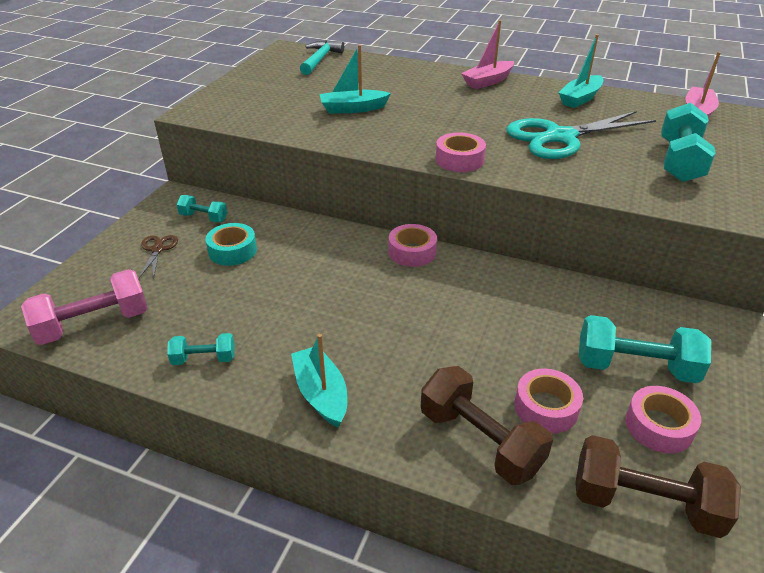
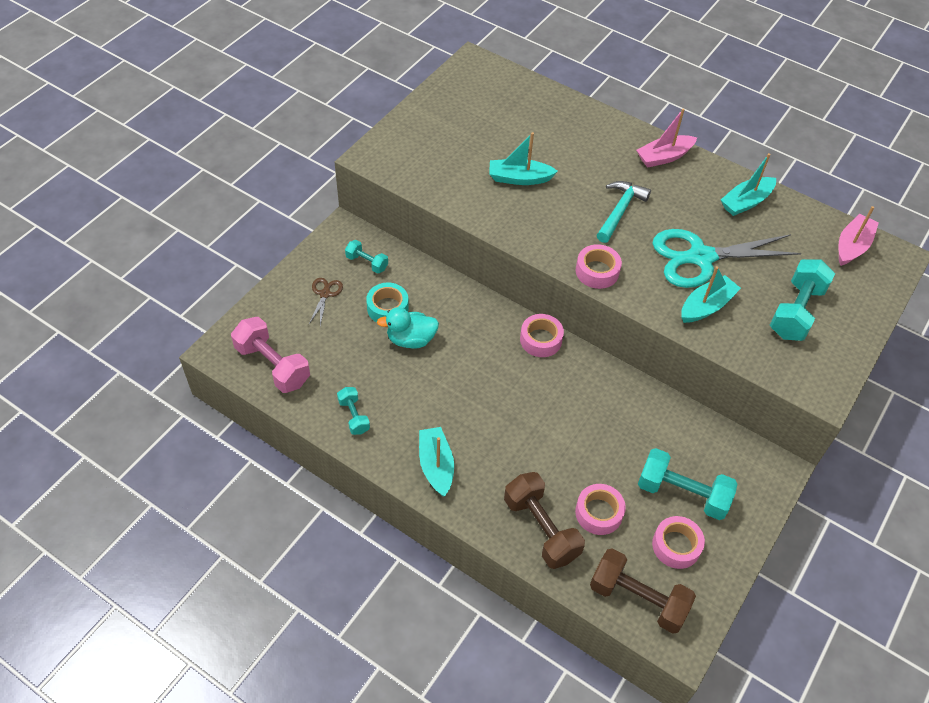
camera: 10 degrees right, 15 degrees up
pink dumbbell [21,269,148,345] -> pink dumbbell turned 60 degrees clockwise [231,317,310,393]
turquoise dumbbell [167,333,235,365] -> turquoise dumbbell turned 60 degrees clockwise [337,387,370,435]
turquoise hammer [300,40,344,75] -> turquoise hammer moved to [597,181,651,243]
none -> turquoise duck [377,307,439,349]
none -> turquoise boat [681,266,741,323]

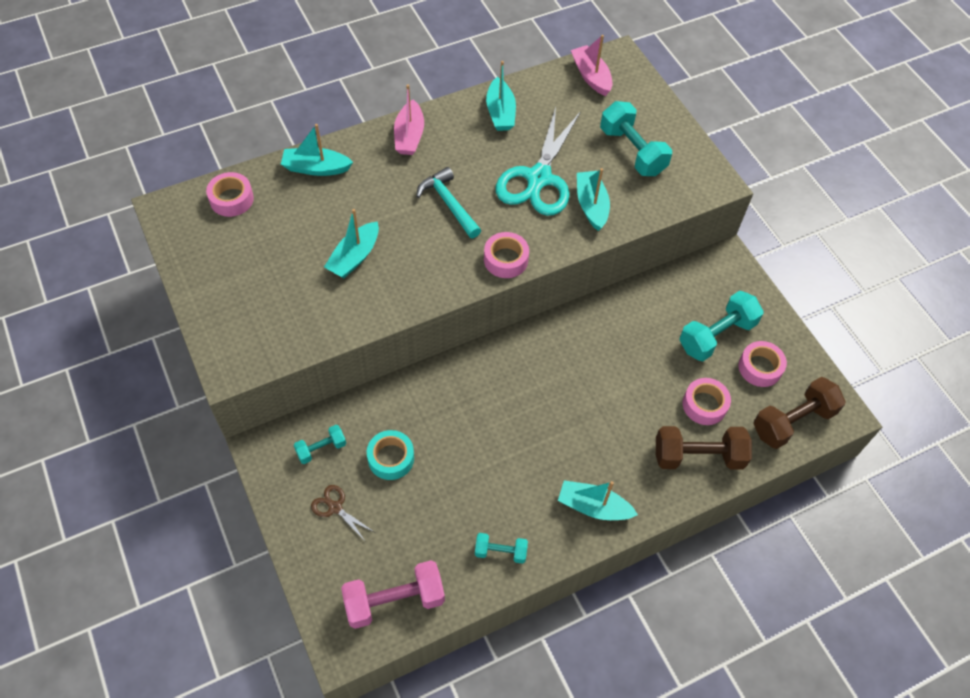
camera: 60 degrees left, 5 degrees up
turquoise duck [377,307,439,349] -> none
pink tape [520,314,564,357] -> pink tape moved to [206,172,254,217]
none -> turquoise boat [281,124,353,176]

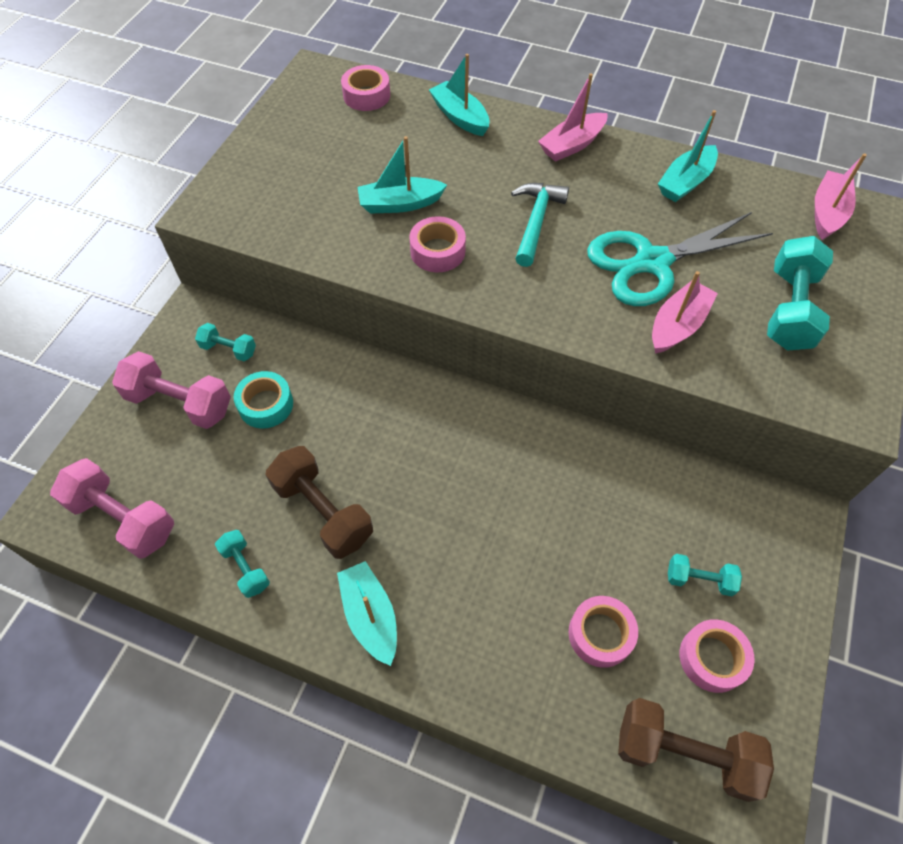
camera: 50 degrees right, 0 degrees up
brown scissors [311,485,374,542] -> pink dumbbell [112,351,231,429]
pink tape [484,232,529,278] -> pink tape moved to [409,216,466,273]
turquoise boat [577,168,610,231] -> pink boat [652,271,718,354]
brown dumbbell [656,426,752,470] -> brown dumbbell moved to [266,446,373,559]
turquoise dumbbell [679,291,764,361] -> turquoise dumbbell [668,554,742,596], size x0.55

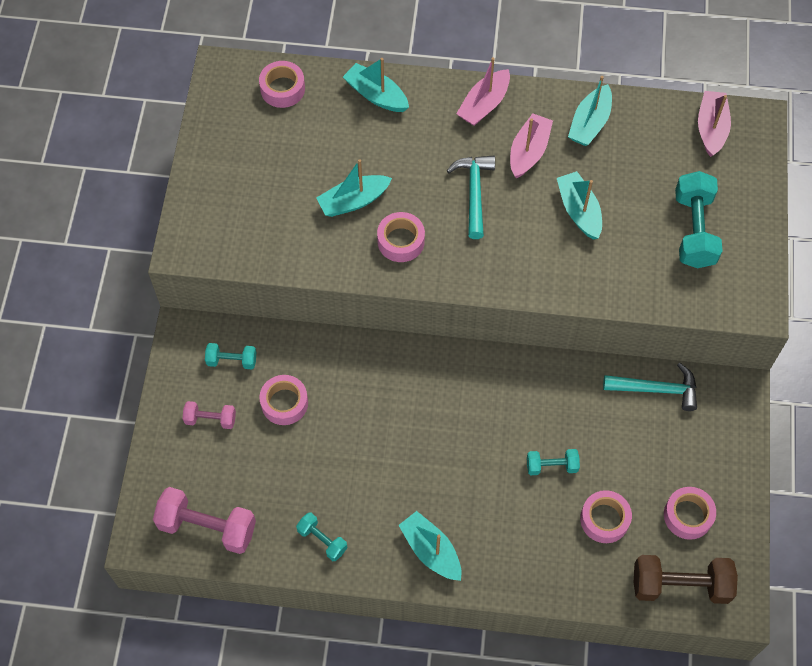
camera: 15 degrees left, 5 degrees up
pink dumbbell [112,351,231,429] -> pink dumbbell [183,401,236,429], size x0.55
turquoise tape [233,371,293,429] -> pink tape [260,375,308,425]
brown dumbbell [266,446,373,559] -> none
turquoise scissors [587,212,773,306] -> turquoise boat [557,171,602,240]
pink boat [652,271,718,354] -> pink boat moved to [510,113,553,179]
turquoise dumbbell [668,554,742,596] -> turquoise dumbbell moved to [527,449,580,475]
none -> turquoise hammer [603,363,697,411]

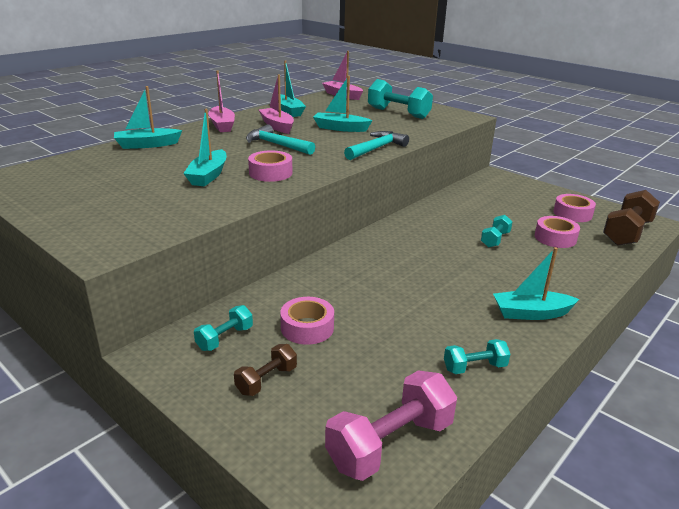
camera: 55 degrees left, 35 degrees down
pink dumbbell [183,401,236,429] -> brown dumbbell [234,344,297,396]
pink tape [259,61,305,108] -> none
turquoise hammer [603,363,697,411] -> turquoise hammer moved to [344,131,409,160]

